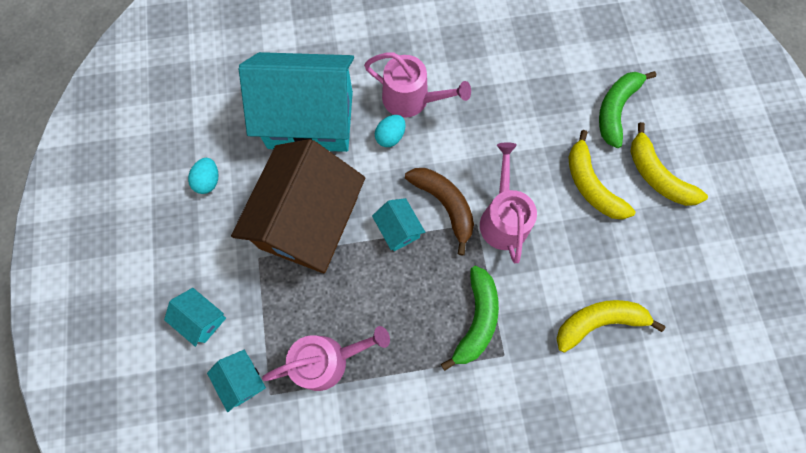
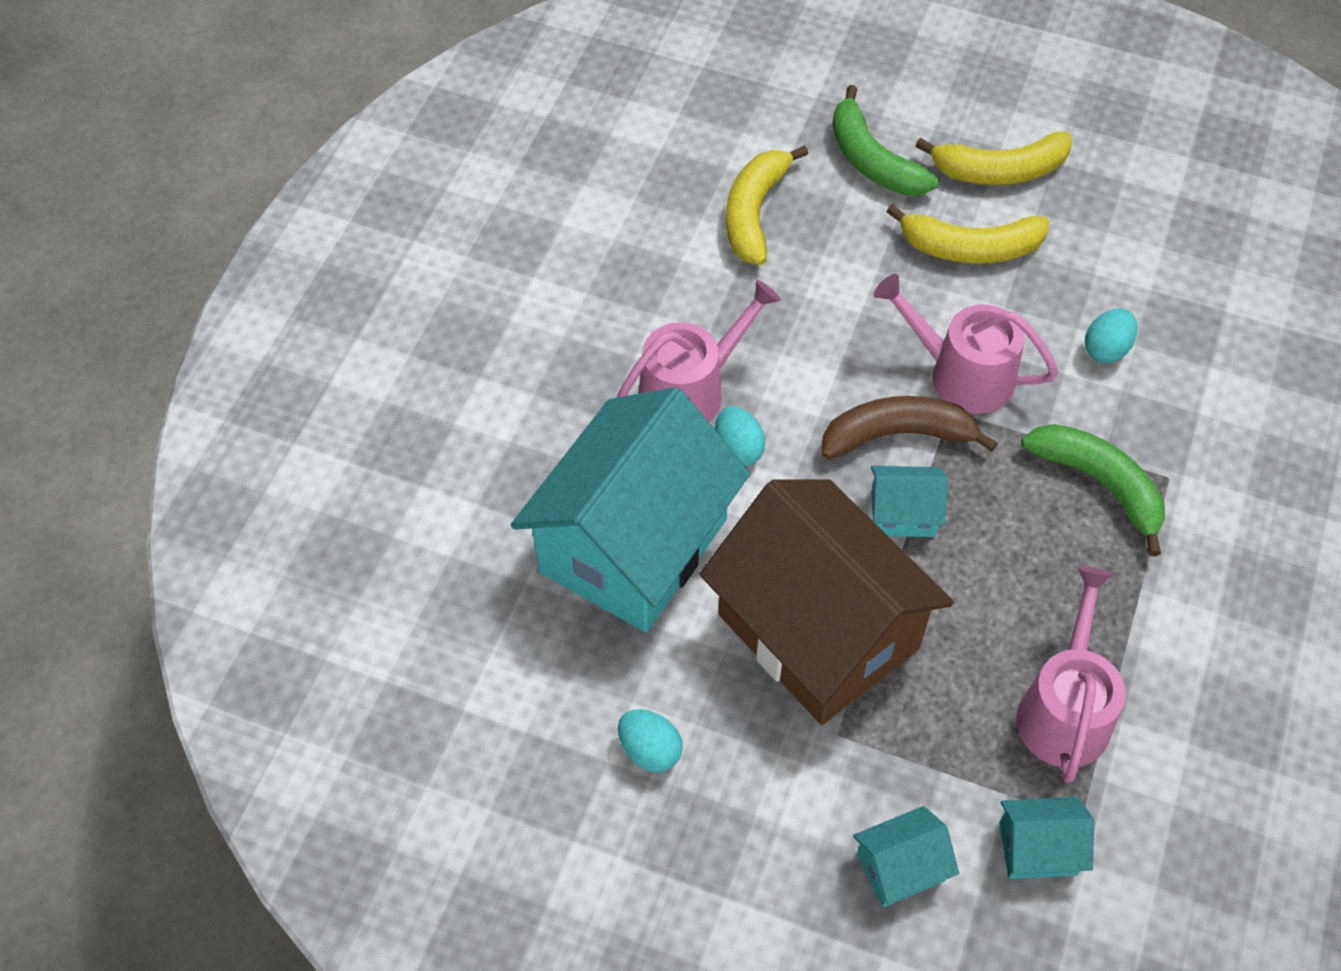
camera: 60 degrees left, 15 degrees down
yellow banana [556,300,665,353] -> yellow banana moved to [726,145,808,265]
none -> turquoise egg [1085,309,1137,363]

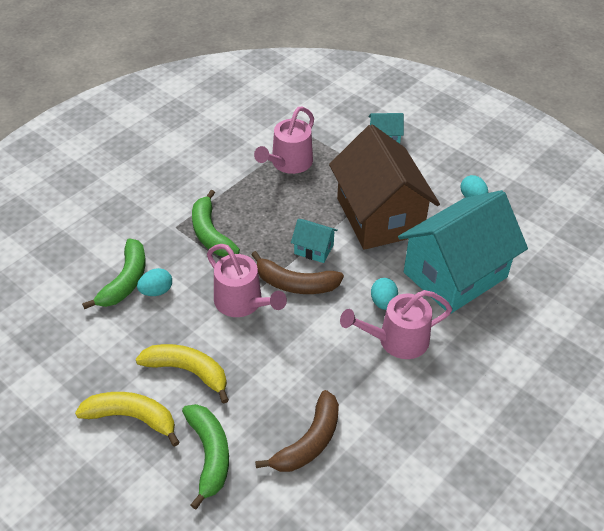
camera: 160 degrees left, 10 degrees down
yellow banana [726,145,808,265] -> brown banana [255,390,339,472]
turquoise house [999,797,1094,879] -> none
none -> green banana [82,238,146,309]

